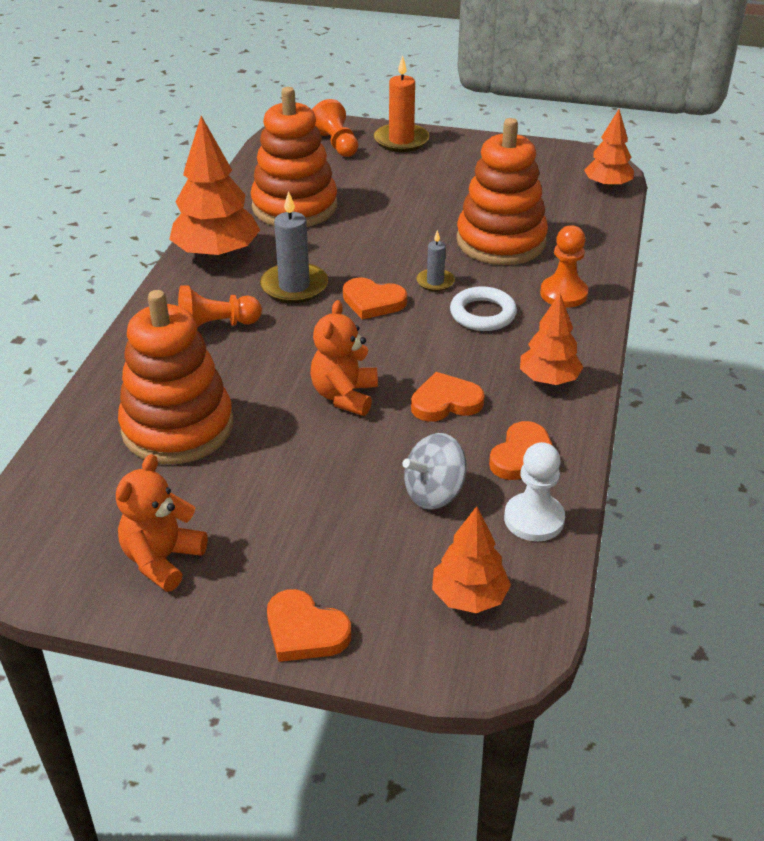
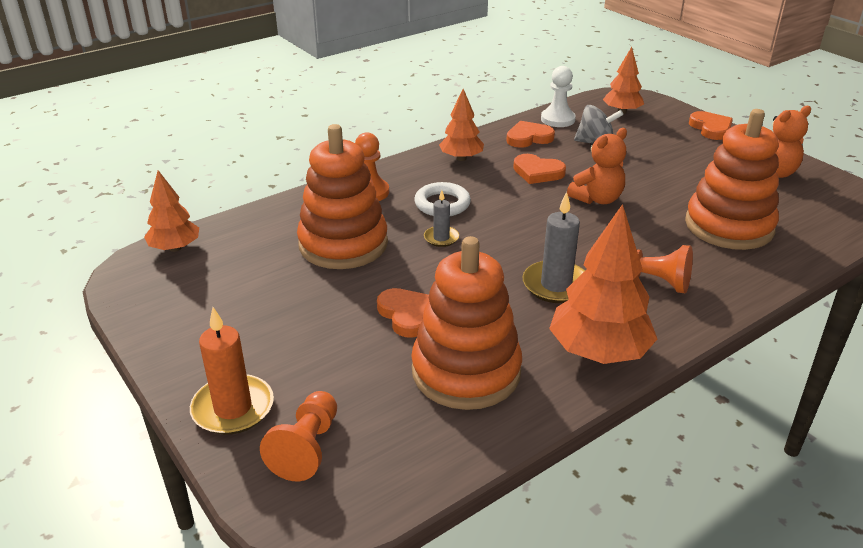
camera: 140 degrees left, 5 degrees down
orange heart [343,277,407,319] -> orange heart moved to [377,288,429,338]

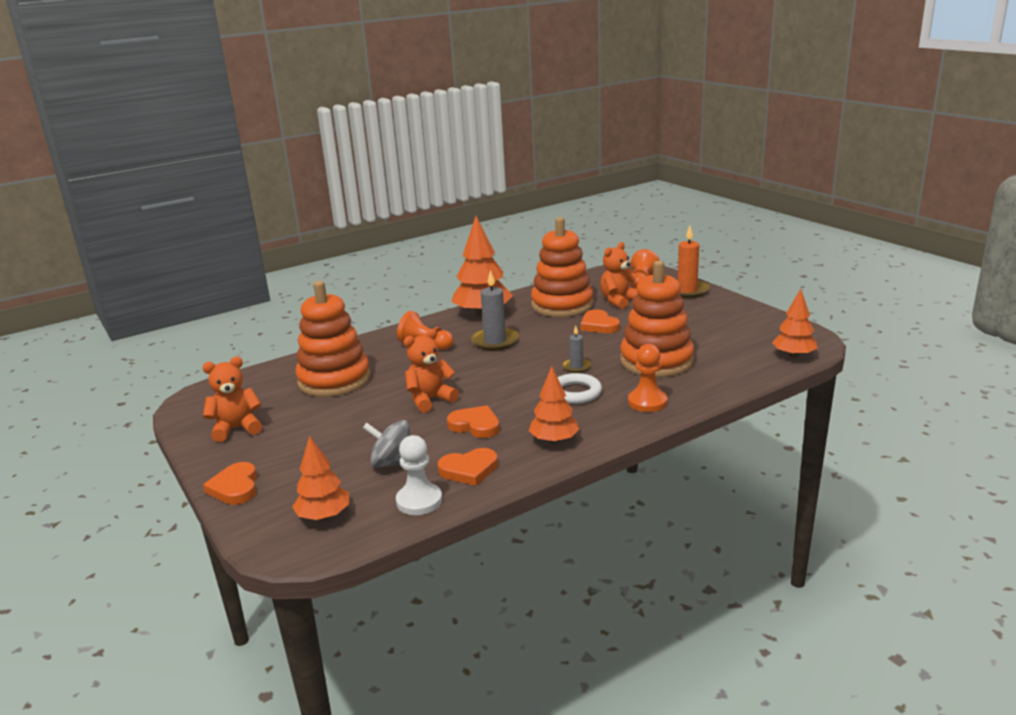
camera: 175 degrees left, 10 degrees down
none -> orange teddy bear [600,242,638,309]

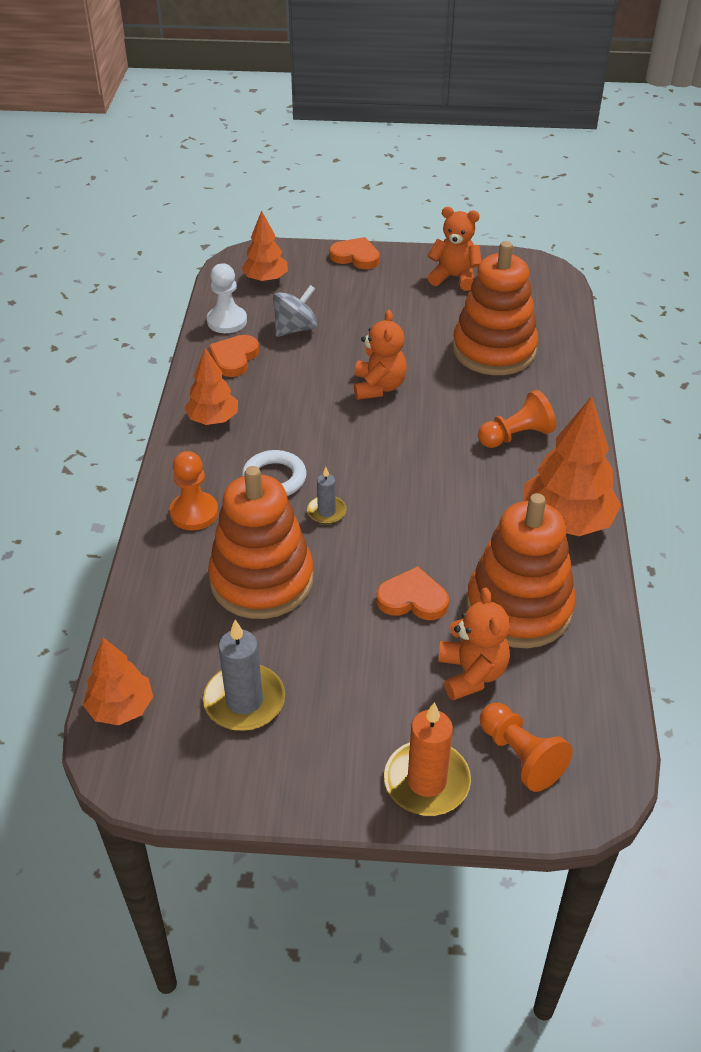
camera: 125 degrees right, 20 degrees up
orange teddy bear [202,357,262,442] -> orange teddy bear turned 90 degrees counterclockwise [428,207,481,291]
orange heart [447,405,500,438] -> none
grey candle [471,270,519,351] -> grey candle moved to [203,620,285,731]

